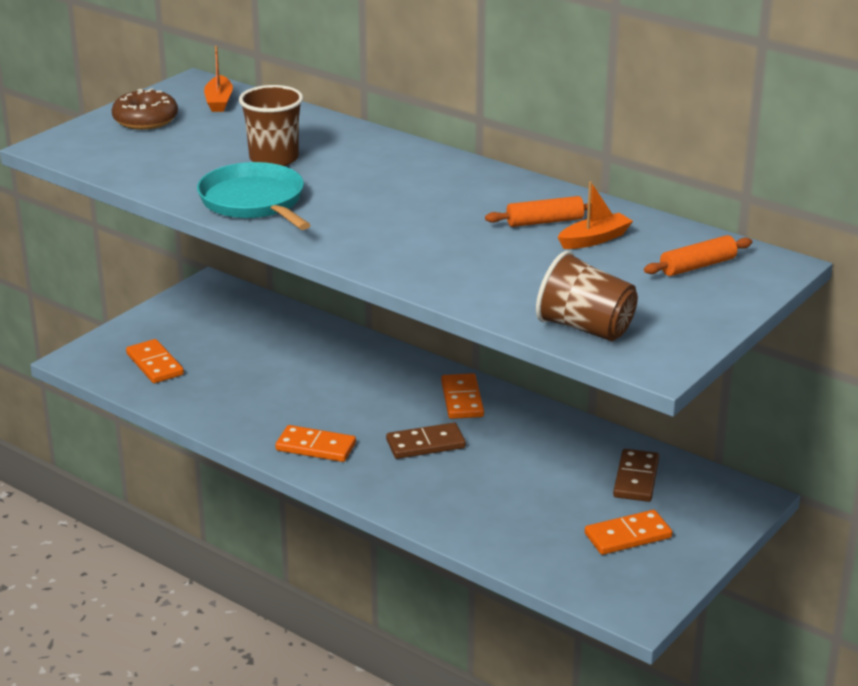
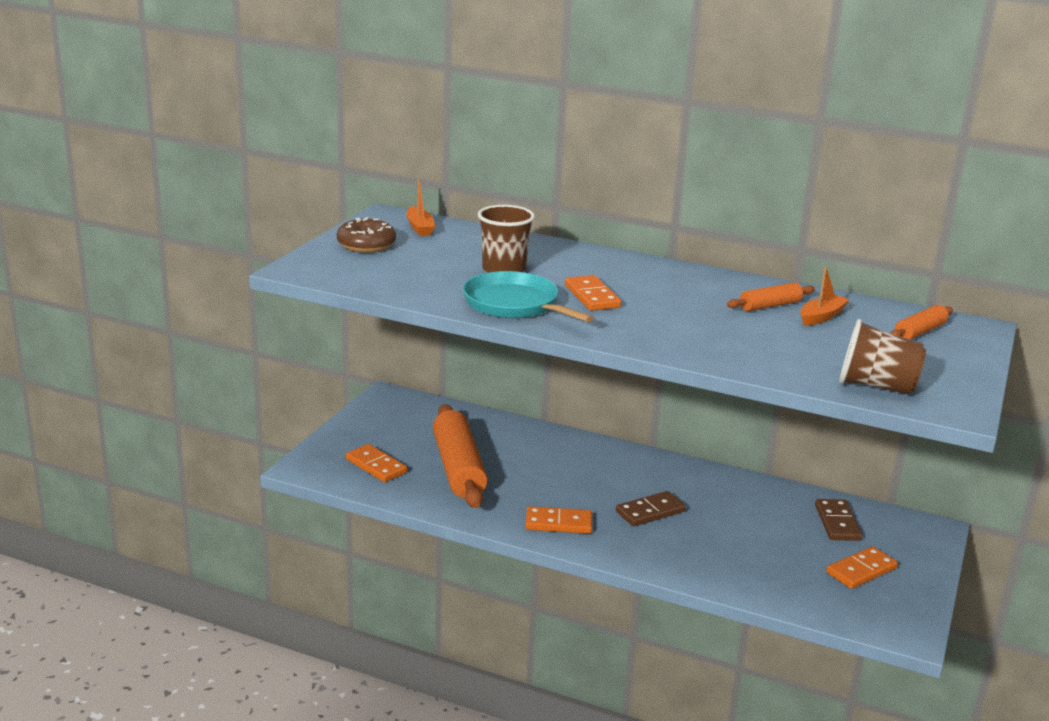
camera: 15 degrees left, 5 degrees down
orange domino [441,373,484,419] -> orange domino moved to [565,275,621,311]
none -> orange rolling pin [433,404,488,508]

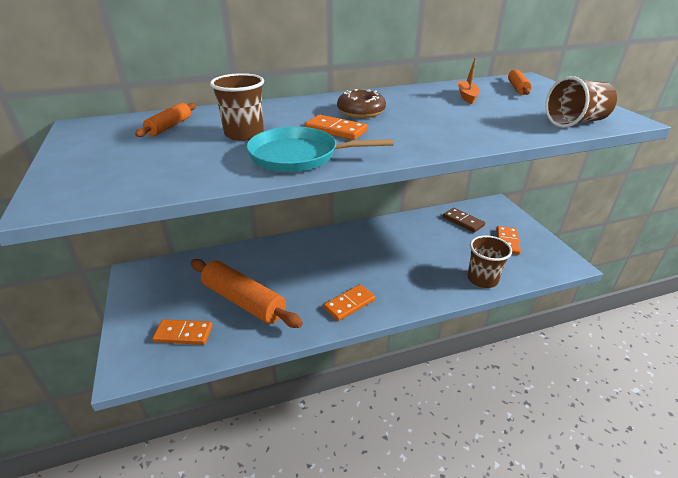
camera: 40 degrees left, 10 degrees up
brown donut [337,217,396,253] -> brown donut moved to [337,89,386,118]
orange boat [406,178,435,236] -> none
brown domino [616,491,686,526] -> none
orange rolling pin [727,282,815,311] -> orange rolling pin moved to [135,103,196,137]
none -> brown cup [468,235,512,288]

